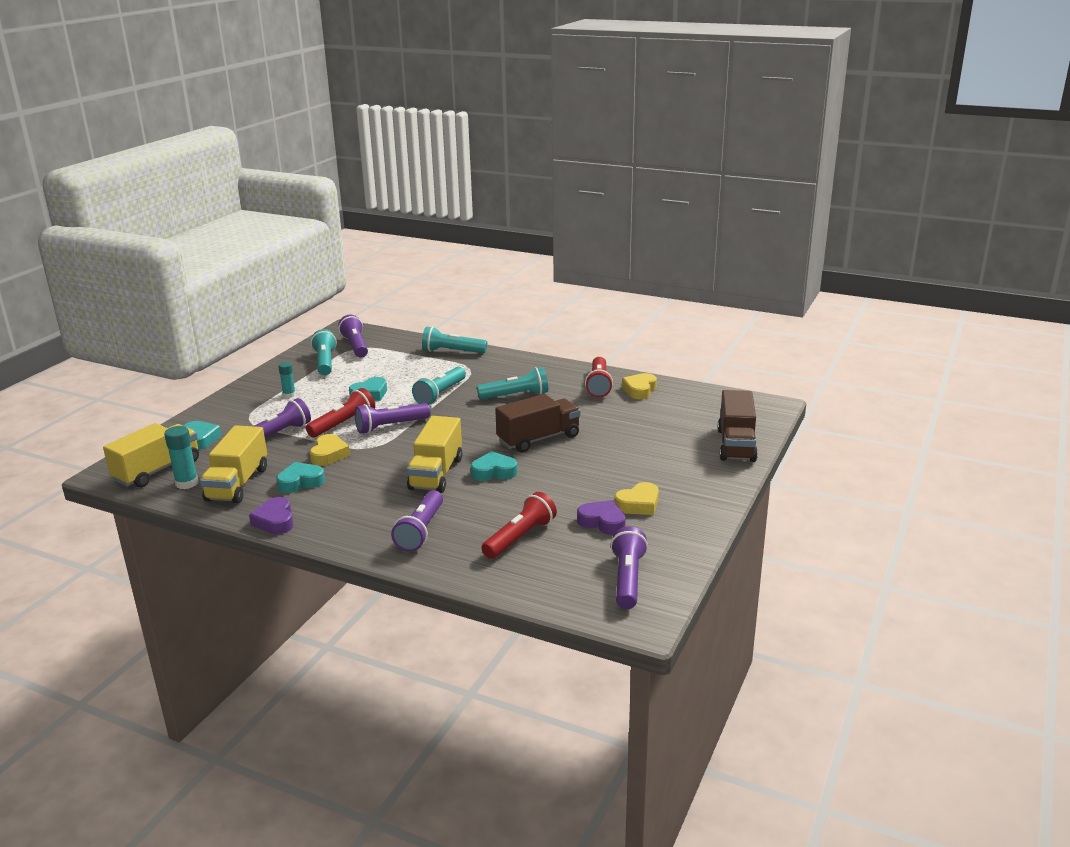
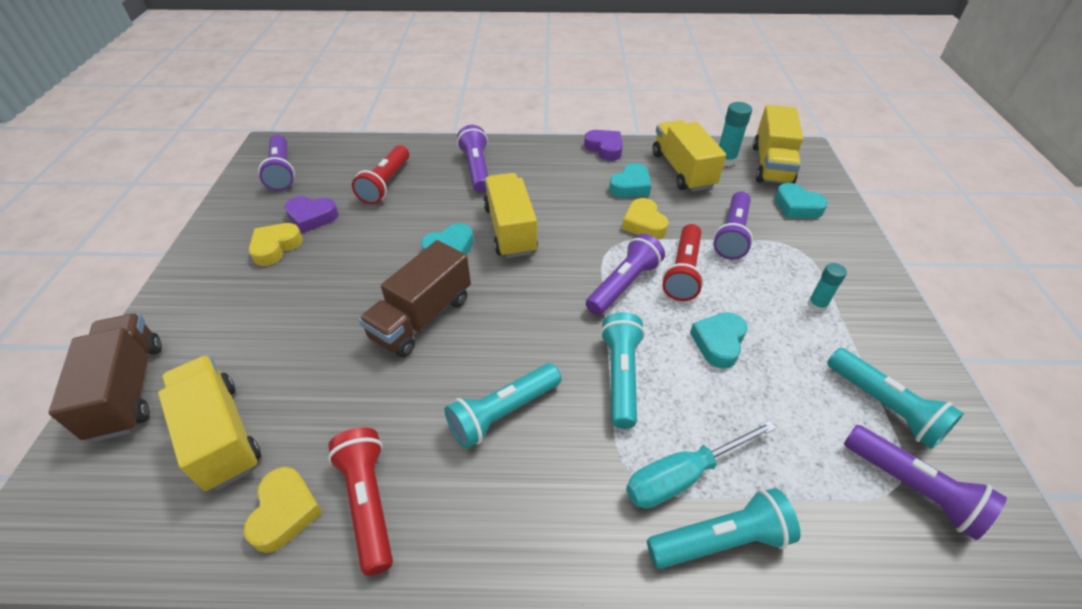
camera: 155 degrees right, 20 degrees up
none -> yellow truck [158,355,261,491]
none -> turquoise screwdriver [626,420,777,509]

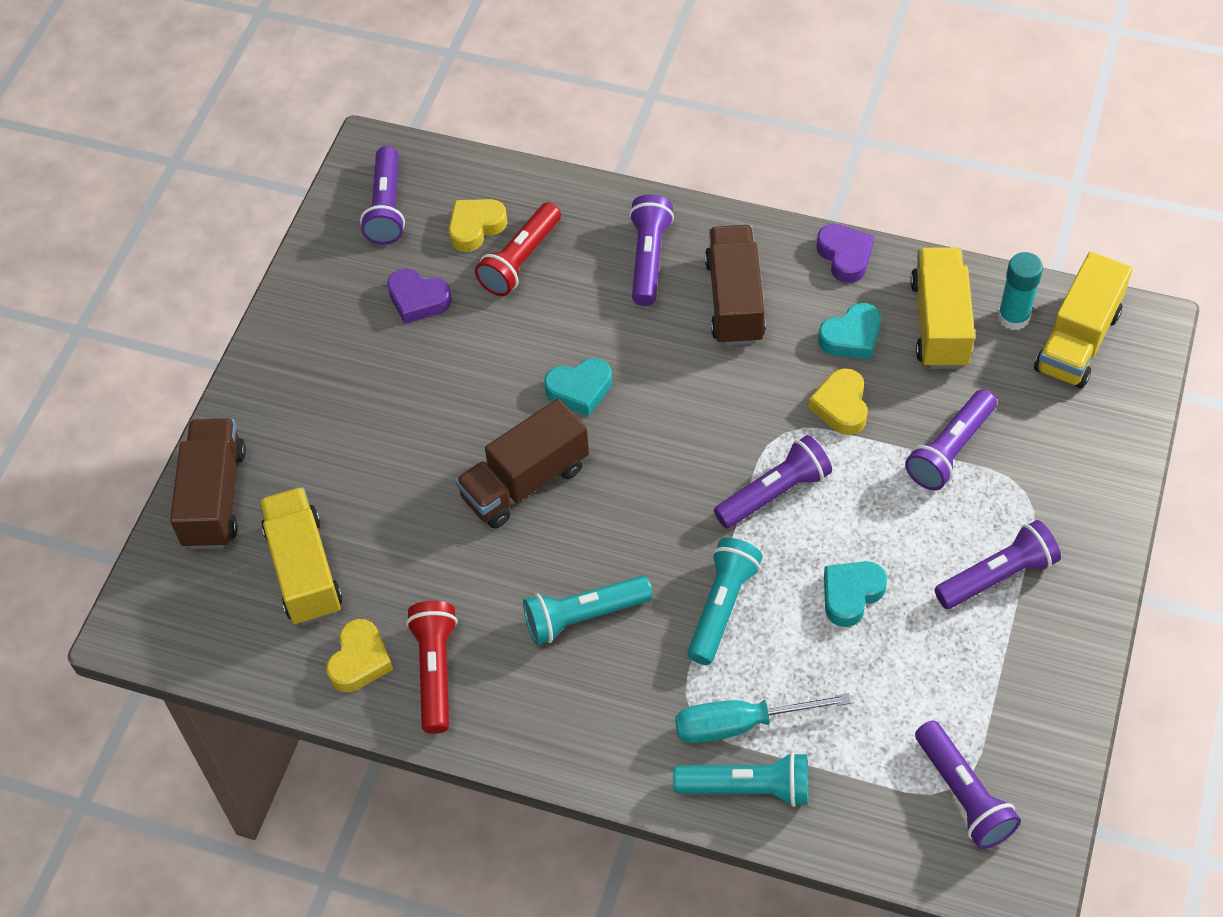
camera: 20 degrees right, 10 degrees up
yellow heart [249,223,303,266] -> yellow heart moved to [449,199,508,252]
yellow truck [483,173,538,258] -> none
red flashlight [662,224,704,301] -> none
turquoise heart [775,183,828,218] -> none
turquoise glue stick [808,263,847,312] -> purple flashlight [935,520,1061,609]
turquoise flashlight [827,348,964,449] -> none
none -> brown truck [705,225,766,346]

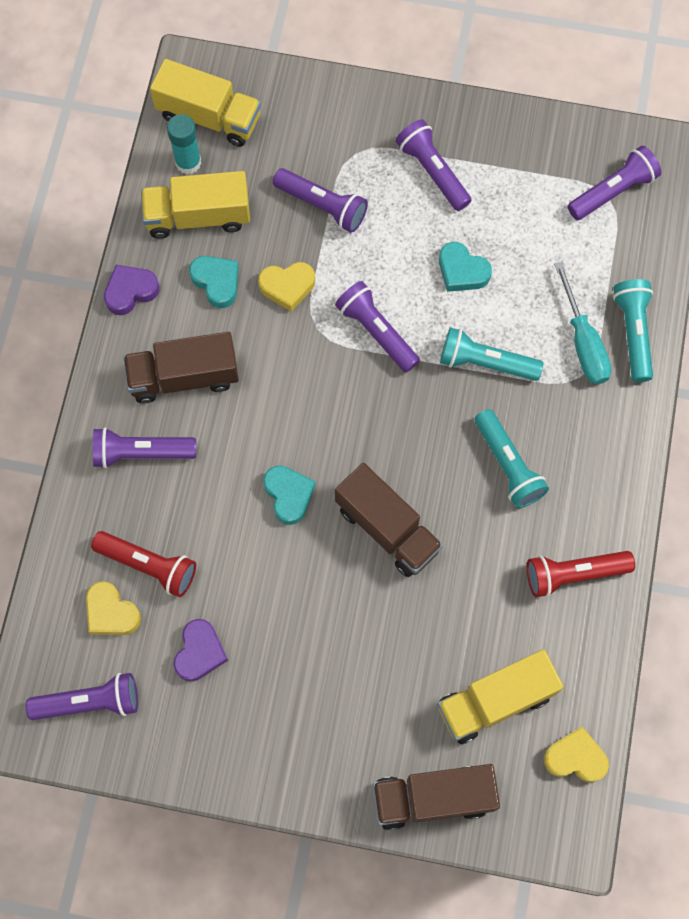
camera: 100 degrees left, 15 degrees up
yellow heart [326,619,393,692] -> yellow heart moved to [544,727,609,782]

